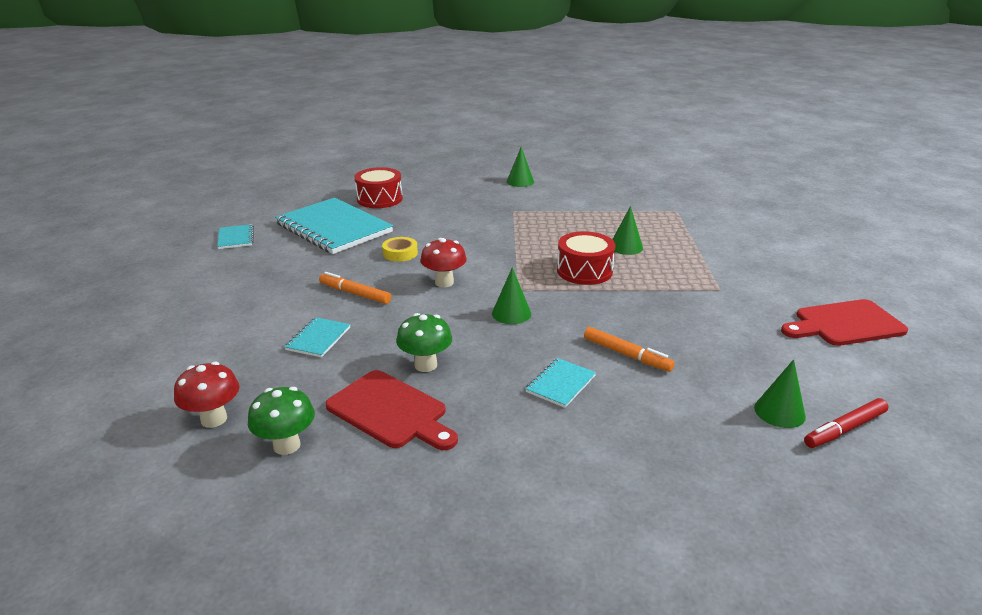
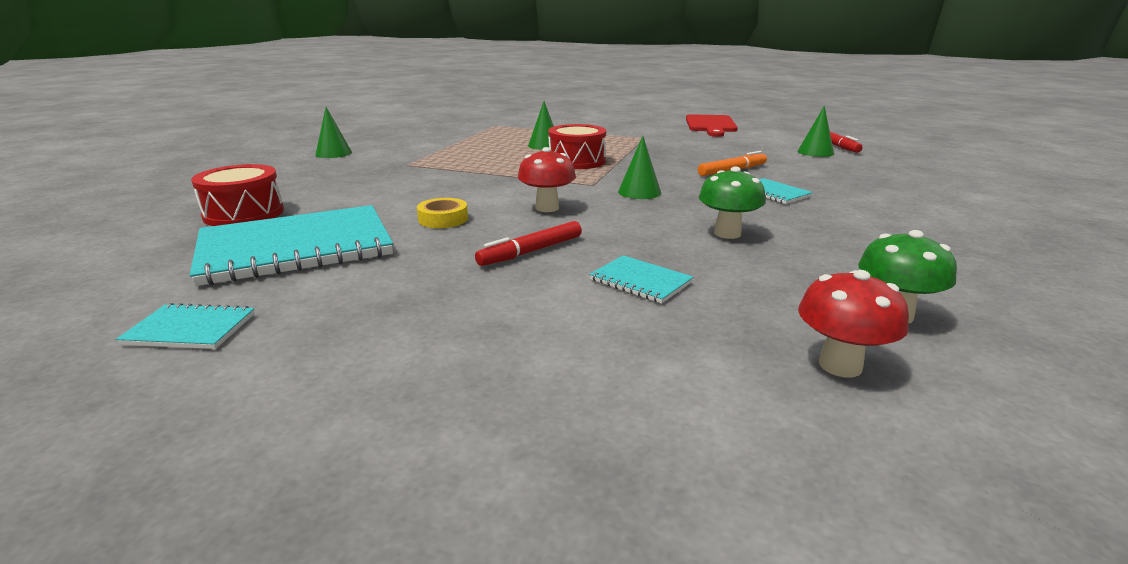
camera: 70 degrees left, 5 degrees down
orange marker [319,272,391,304] -> red marker [475,221,582,266]
red cutting board [326,370,458,450] -> none

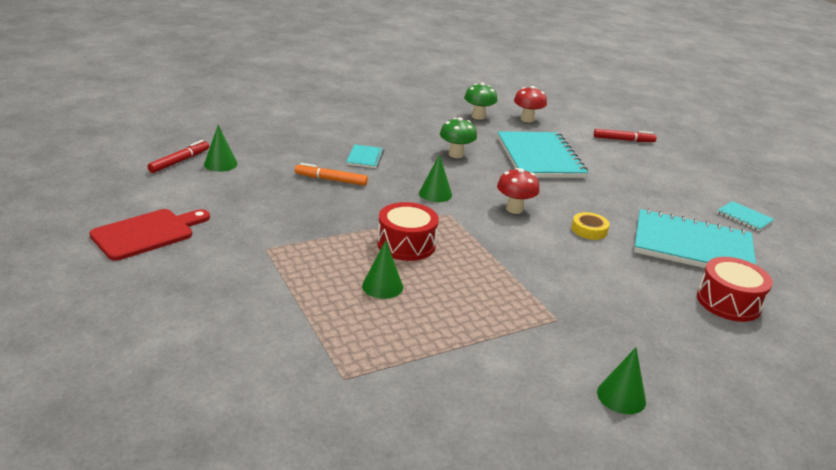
camera: 140 degrees left, 5 degrees up
red marker [475,221,582,266] -> red marker moved to [594,129,657,142]
turquoise notebook [589,255,694,304] -> turquoise notebook [498,131,588,178], size x2.29

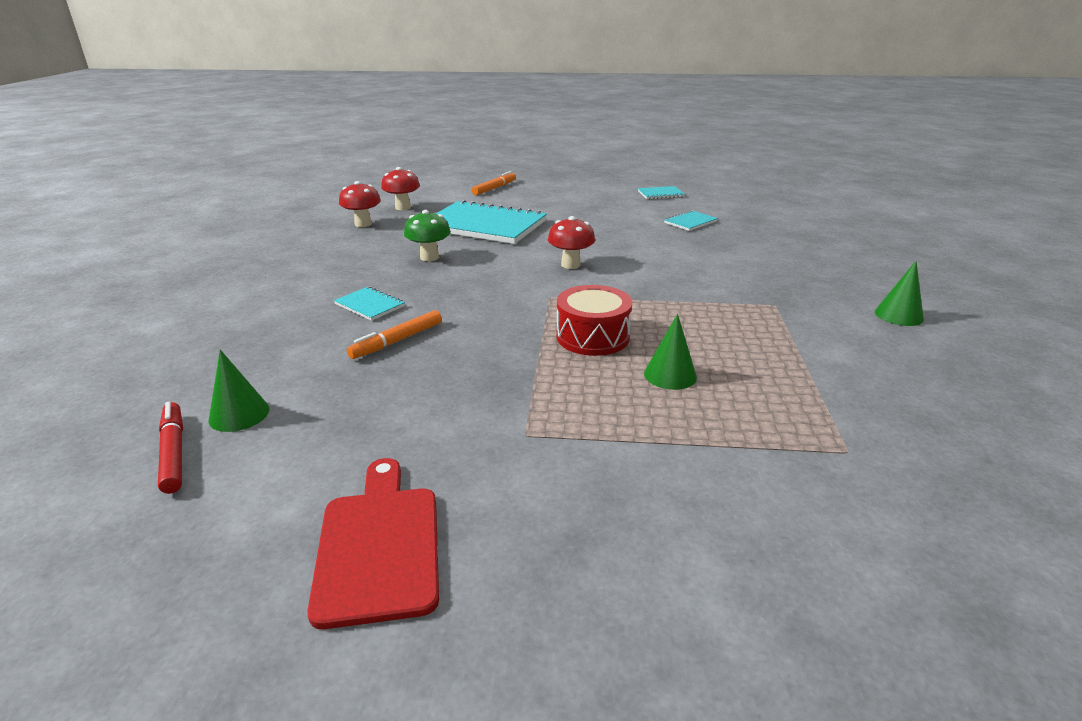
camera: 55 degrees left, 0 degrees up
green cone [419,154,452,202] -> none
green mushroom [464,83,498,120] -> red mushroom [339,181,381,227]
yellow tape [572,212,610,240] -> none
red marker [594,129,657,142] -> orange marker [472,171,516,195]
turquoise notebook [634,209,756,268] -> turquoise notebook [664,210,718,231], size x0.44
red drum [697,257,773,322] -> none

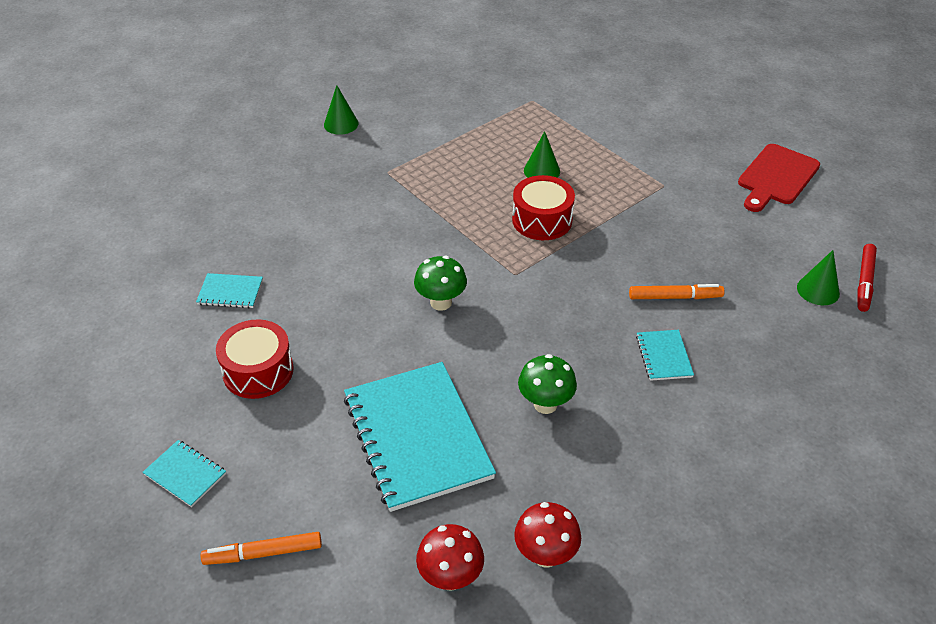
camera: 135 degrees left, 15 degrees up
red mushroom [548,216,595,269] -> green mushroom [414,256,467,311]
turquoise notebook [638,186,685,199] -> turquoise notebook moved to [142,440,226,507]
none -> red drum [216,319,294,399]

